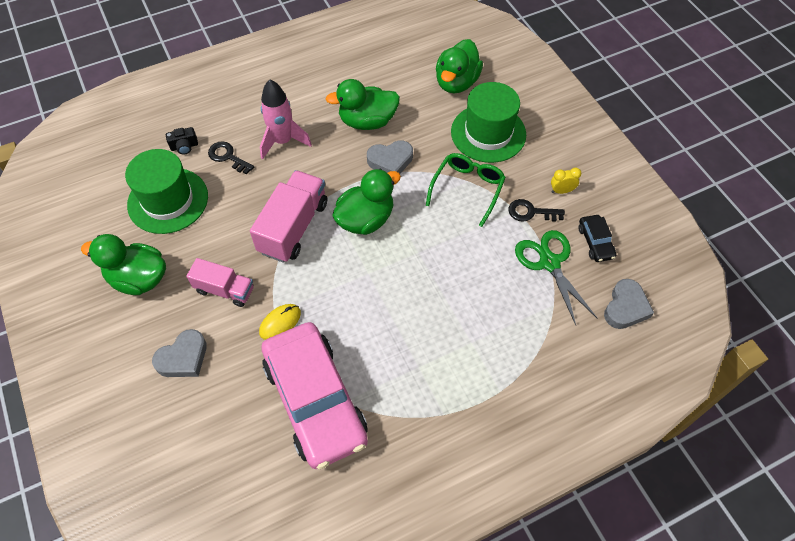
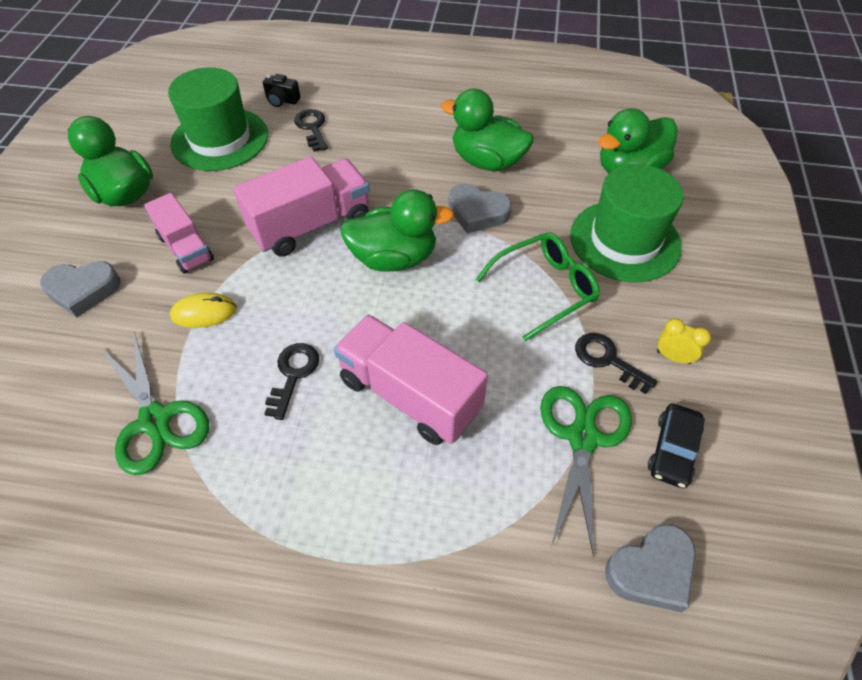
camera: 35 degrees right, 5 degrees down
pink rocket [260,80,312,159] -> none
pink car [261,322,368,469] -> green scissors [101,332,209,475]
none -> black key [264,343,319,420]
none -> pink truck [334,315,488,445]

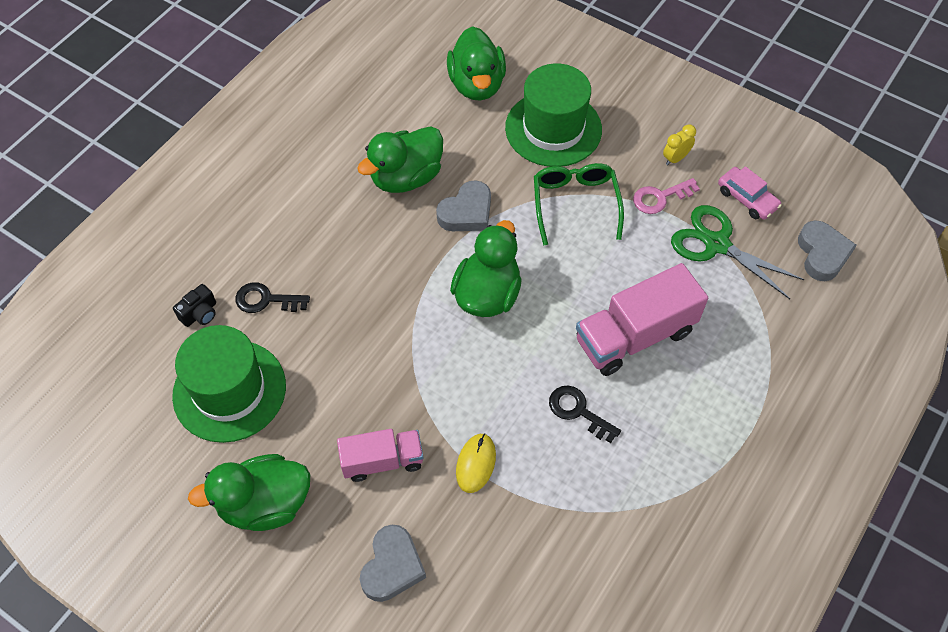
camera: 65 degrees left, 5 degrees up
green scissors [101,332,209,475] -> none
pink truck [233,157,370,257] -> none
black key [575,333,658,394] -> pink key [633,178,700,214]
black car [648,403,705,488] -> pink car [718,166,782,220]

